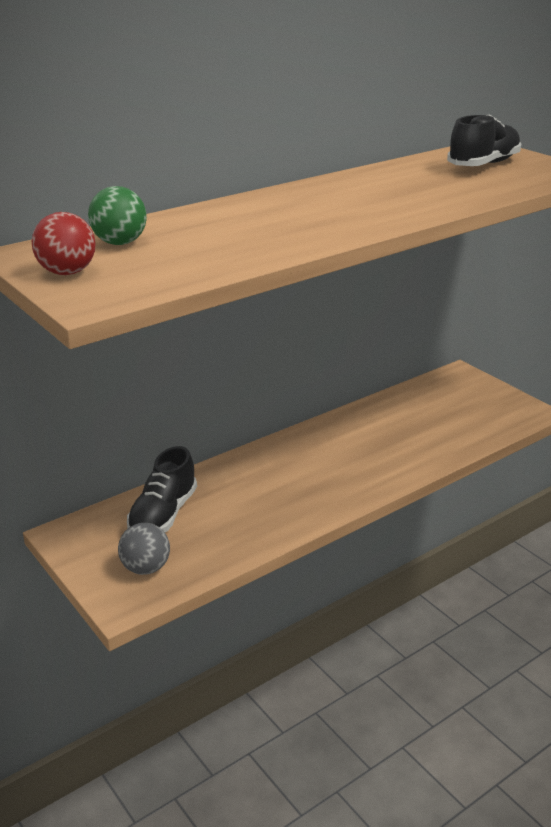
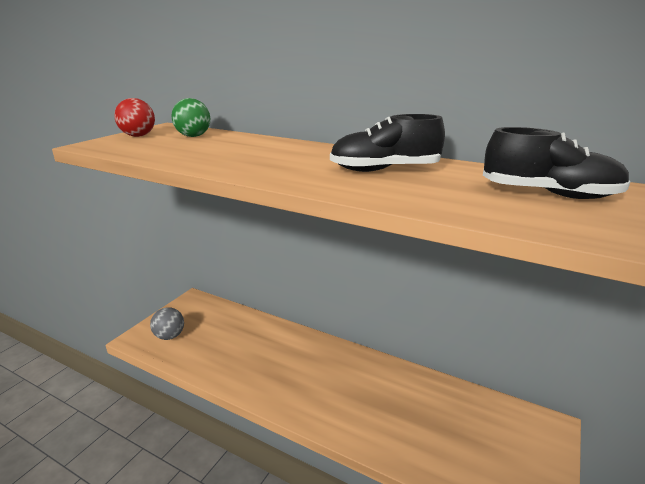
camera: 65 degrees right, 5 degrees down
black shoe [127,446,197,532] -> black shoe moved to [330,114,445,172]

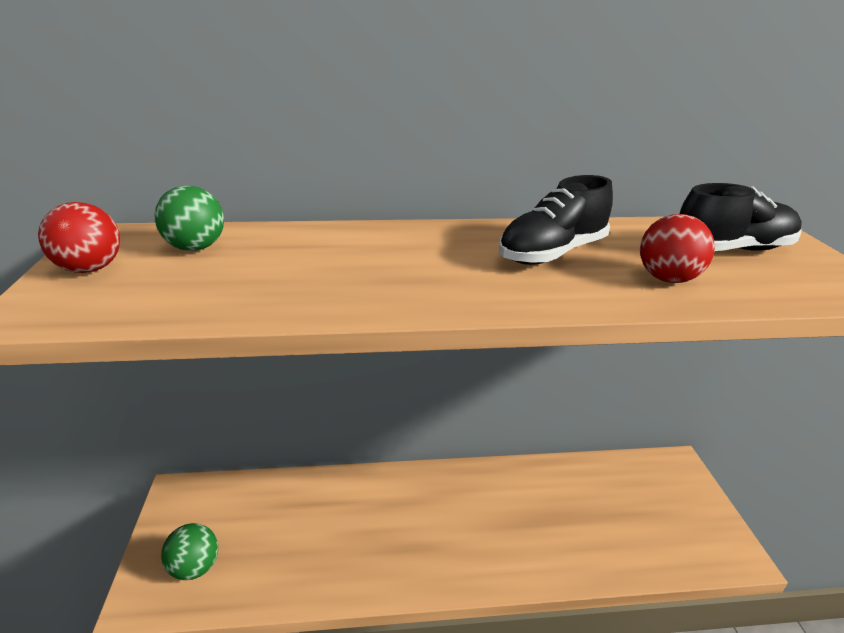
camera: 35 degrees left, 5 degrees up
grey ball [150,307,184,340] -> green ball [161,523,218,580]
none -> red ball [640,214,715,283]

